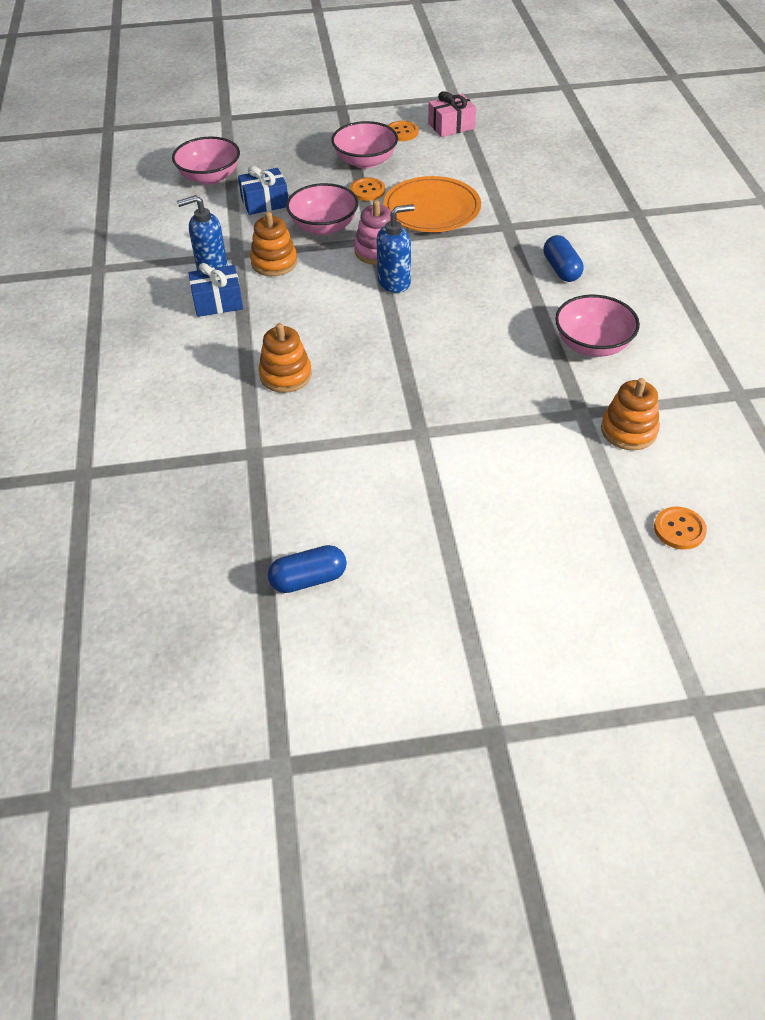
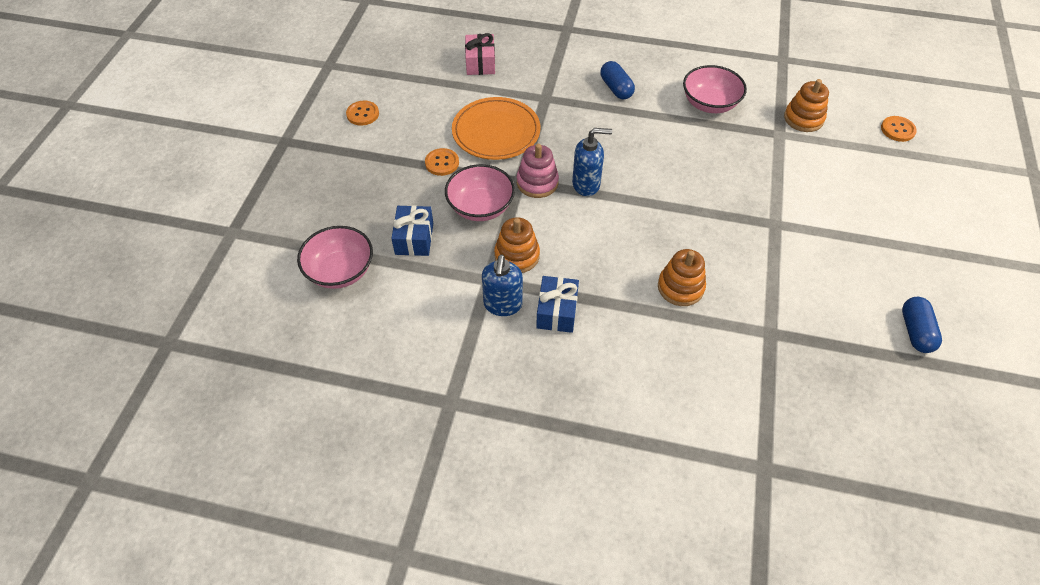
camera: 70 degrees left, 5 degrees up
pink bowl [331,121,398,169] -> none
blue soap dispenser [377,204,415,293] -> blue soap dispenser turned 90 degrees clockwise [572,128,612,196]
pink gift [428,91,476,137] -> pink gift moved to [465,33,495,75]
blue capsule [543,235,584,282] -> blue capsule turned 60 degrees clockwise [600,61,635,100]

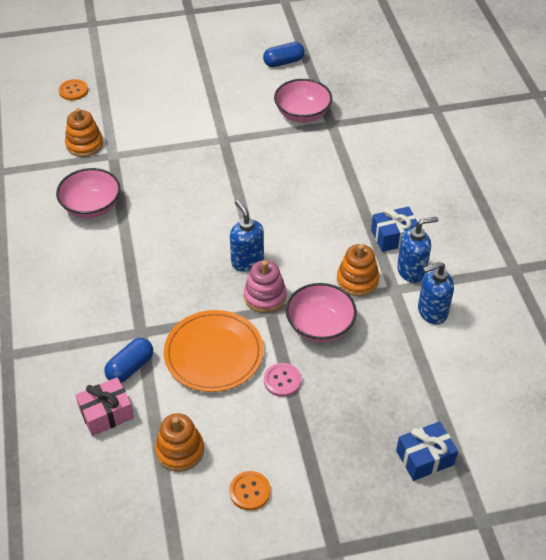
camera: 115 degrees left, 5 degrees down
pink bowl [297,226,373,289] -> pink bowl moved to [274,79,332,122]
blue gift [391,205,433,256] -> blue gift moved to [396,421,458,481]
orange button [425,148,459,176] -> pink button [264,363,301,397]
blue capsule [600,61,635,100] -> blue capsule moved to [104,338,153,383]
orange stacking toy [658,249,706,306] -> orange stacking toy moved to [155,413,204,472]
none -> blue soap dispenser [418,262,454,325]

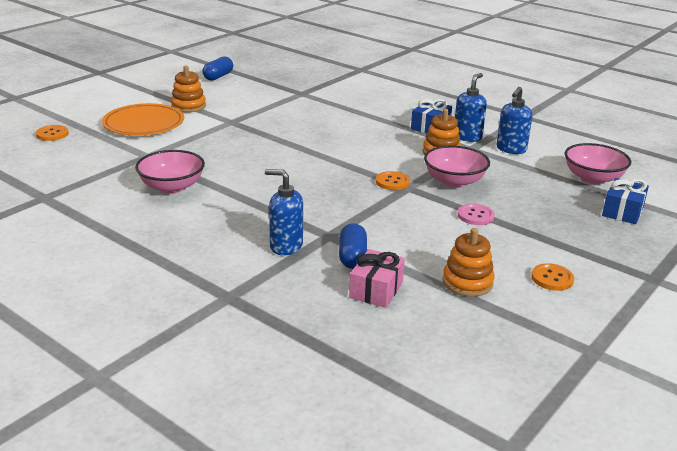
camera: 40 degrees left, 20 degrees down
orange stacking toy [65,108,103,157] -> orange stacking toy moved to [171,65,206,113]
orange plate [164,310,264,392] -> orange plate moved to [102,103,184,136]
blue soap dispenser [230,200,264,272] -> blue soap dispenser moved to [265,169,303,255]
pink stacking toy [244,260,287,313] -> orange button [376,171,410,190]
pink bowl [274,79,332,122] -> pink bowl moved to [565,143,631,185]

